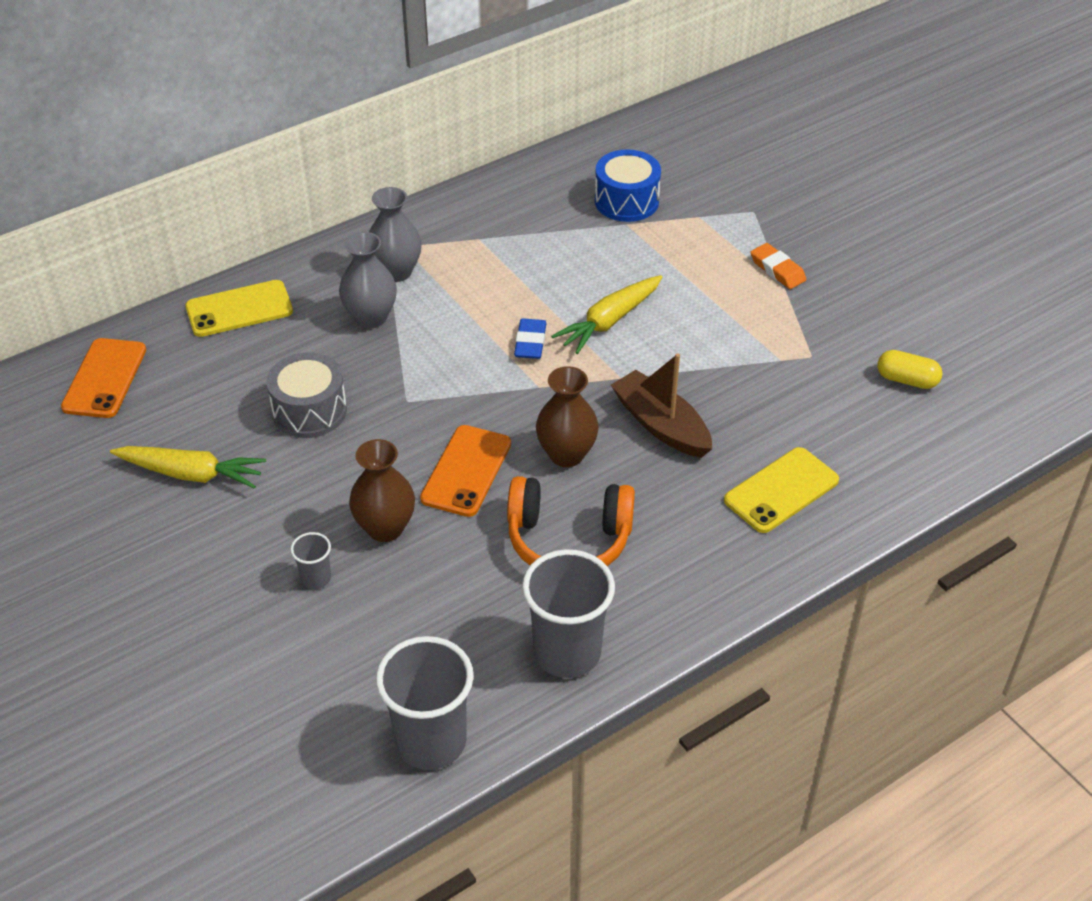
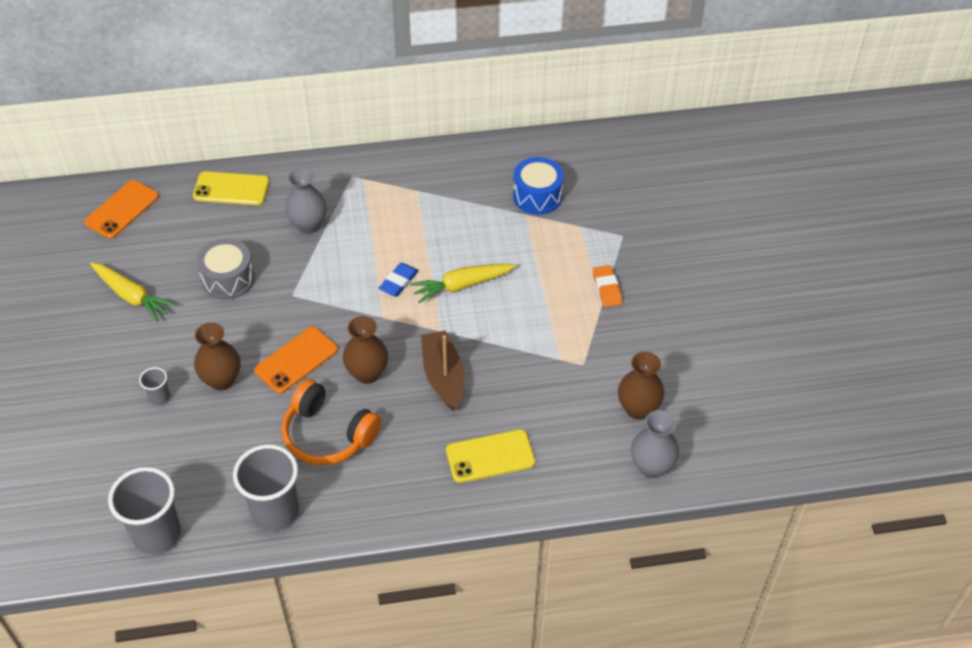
camera: 25 degrees right, 5 degrees up
grey vase [369,187,422,282] -> grey vase moved to [631,410,679,478]
yellow capsule [877,350,942,389] -> brown vase [618,352,665,420]

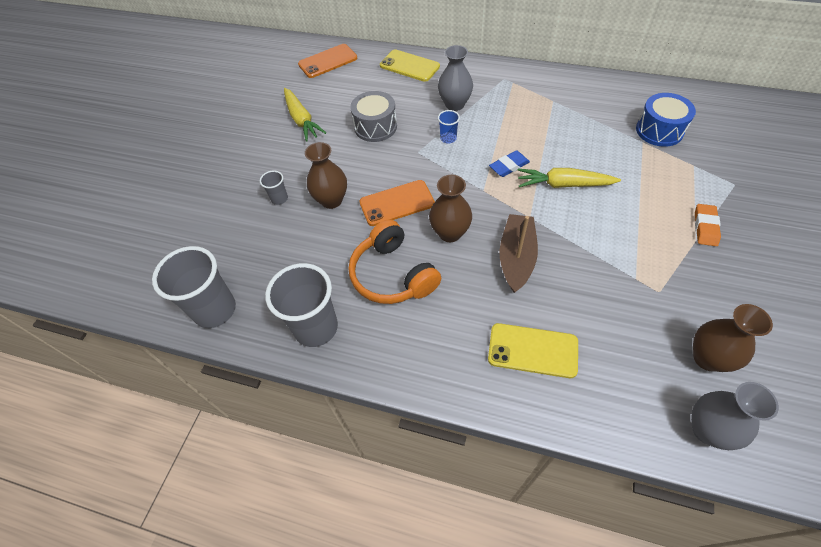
camera: 30 degrees right, 5 degrees up
none -> blue cup [438,110,460,144]

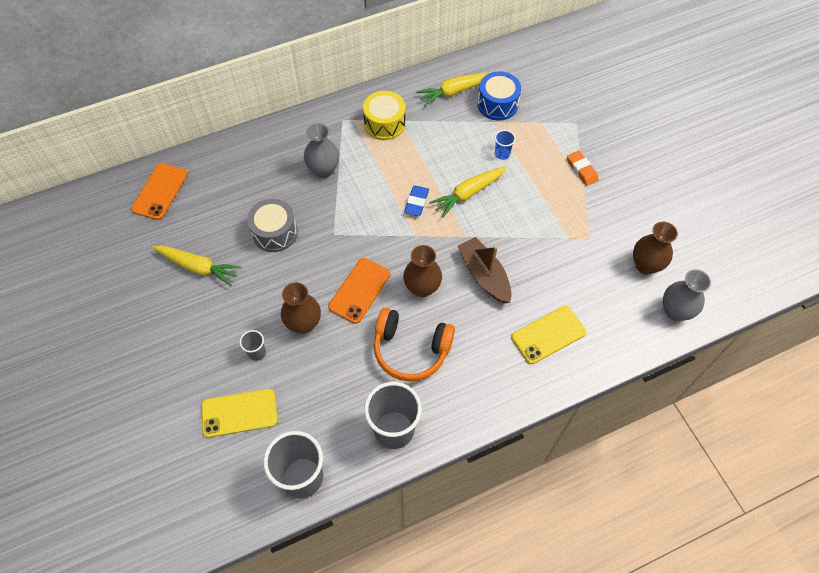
camera: 45 degrees left, 5 degrees up
yellow phone [380,49,440,82] -> yellow phone moved to [201,389,278,438]
blue cup [438,110,460,144] -> blue cup moved to [495,130,516,160]
none -> yellow drum [363,91,405,140]
none -> yellow carrot [416,73,489,106]

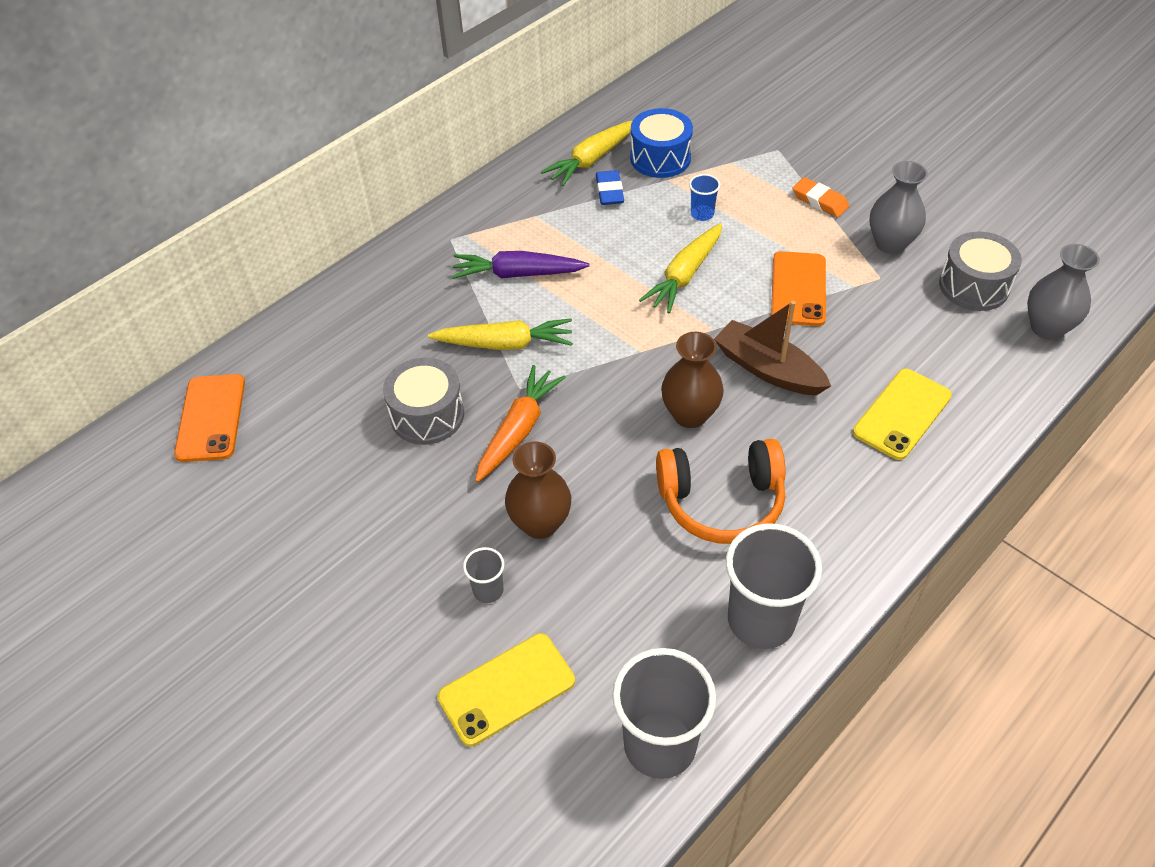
camera: 20 degrees left, 10 degrees down
yellow carrot [152,245,241,286] -> yellow carrot moved to [428,318,573,350]
grey vase [304,123,339,178] -> grey vase moved to [870,161,928,254]
orange phone [328,258,390,324] -> orange phone moved to [771,251,826,326]
yellow drum [363,91,405,140] -> none
blue eraser [404,186,429,216] -> blue eraser moved to [596,170,624,205]
brown vase [633,221,678,274] -> grey drum [939,232,1022,311]
none -> purple carrot [451,251,590,279]
none -> orange carrot [475,365,566,482]

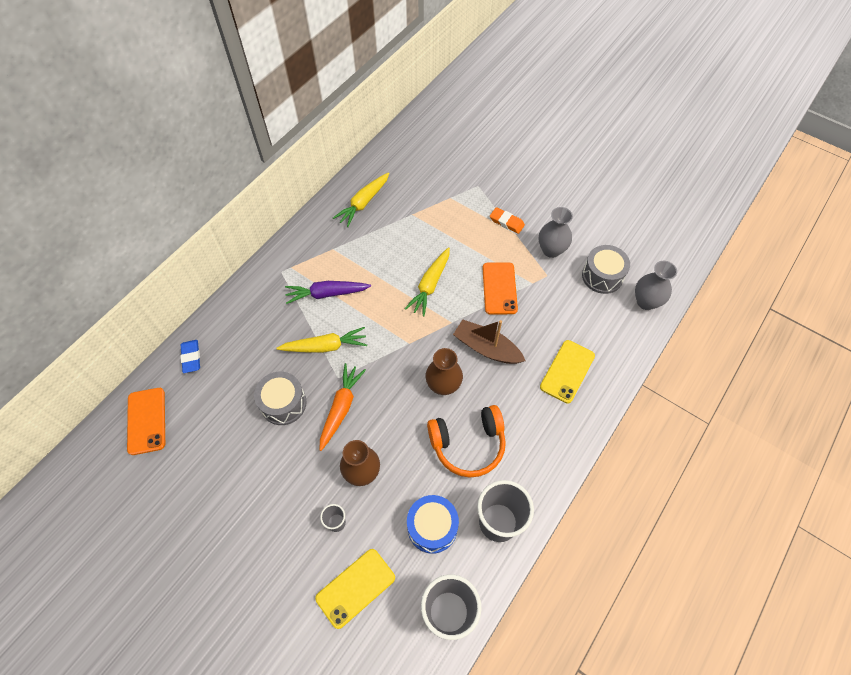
camera: 10 degrees left, 10 degrees up
blue eraser [596,170,624,205] -> blue eraser moved to [180,340,200,373]
blue drum [630,108,693,178] -> blue drum moved to [407,495,459,554]
blue cup [689,174,721,221] -> none

